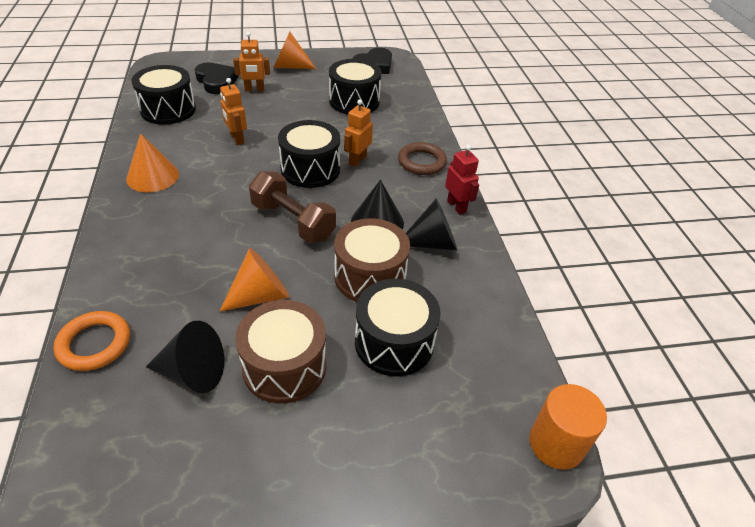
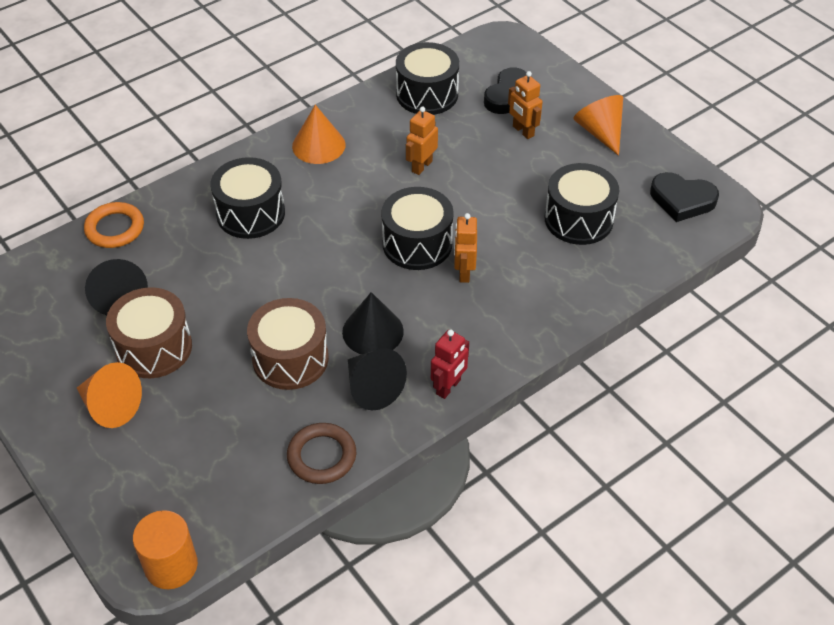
camera: 65 degrees right, 5 degrees up
orange cone [220,248,289,312] -> orange cone moved to [77,362,142,428]
brown dumbbell [249,171,336,243] -> none
orange robot [344,99,373,167] -> orange robot turned 90 degrees counterclockwise [454,213,477,283]
black drum [355,279,441,376] -> black drum moved to [210,157,285,239]
brown ring [398,142,447,175] -> brown ring moved to [287,423,356,484]

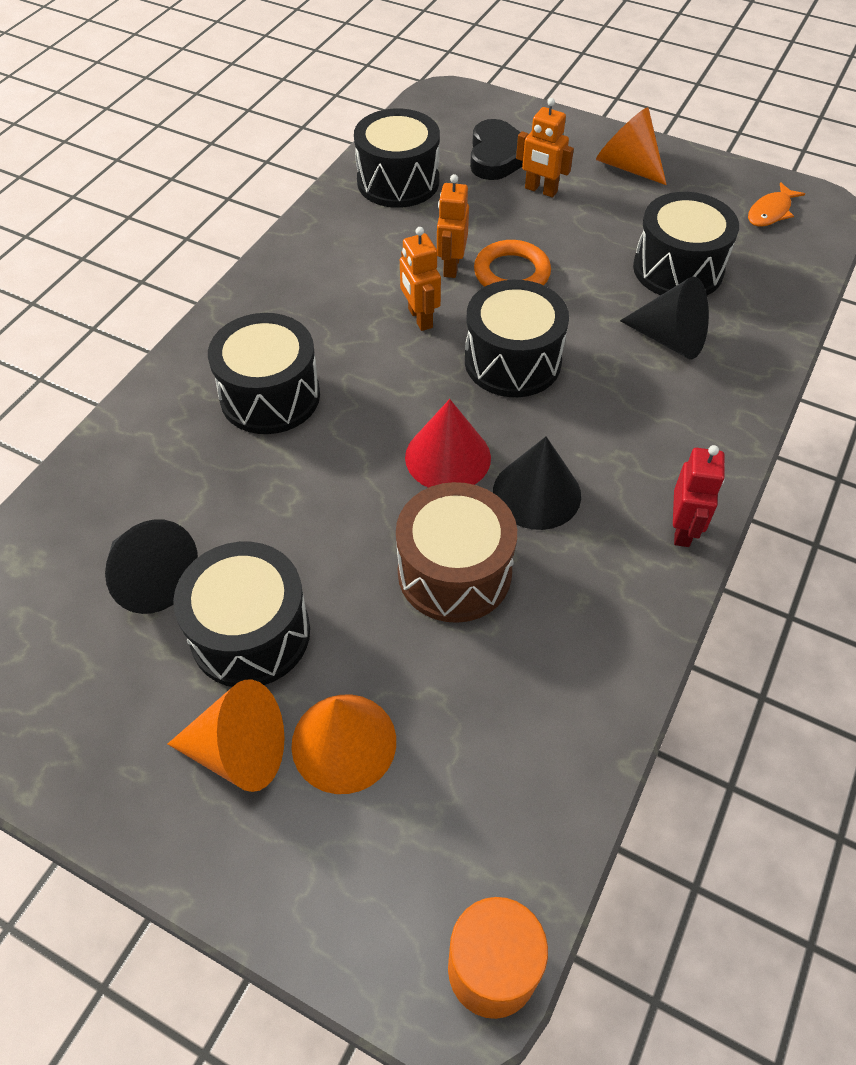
camera: 25 degrees left, 5 degrees up
orange ring [84,202,144,248] -> orange ring moved to [474,240,551,287]
brown drum [106,287,192,378] -> black drum [173,542,310,687]
brown ring [287,423,356,484] -> none
orange cone [292,105,345,164] -> orange cone moved to [291,695,396,794]
black cone [348,349,407,410] -> black cone moved to [620,277,709,359]
orange robot [454,213,477,283] -> orange robot moved to [400,227,441,331]
black heart [650,172,719,222] -> orange fish [748,182,805,227]
none -> red cone [405,399,491,488]

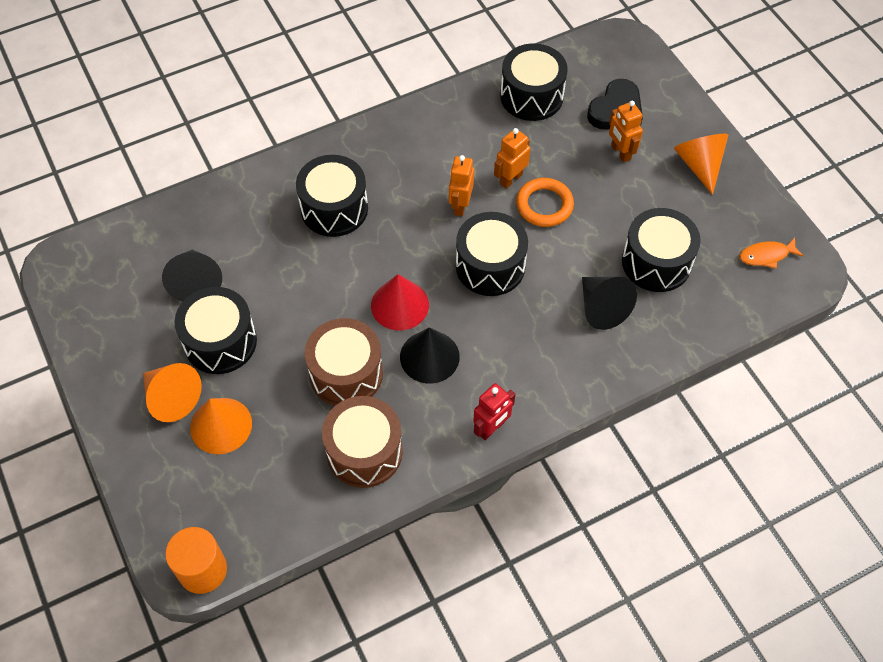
camera: 35 degrees right, 5 degrees up
none -> brown drum [322,396,403,488]

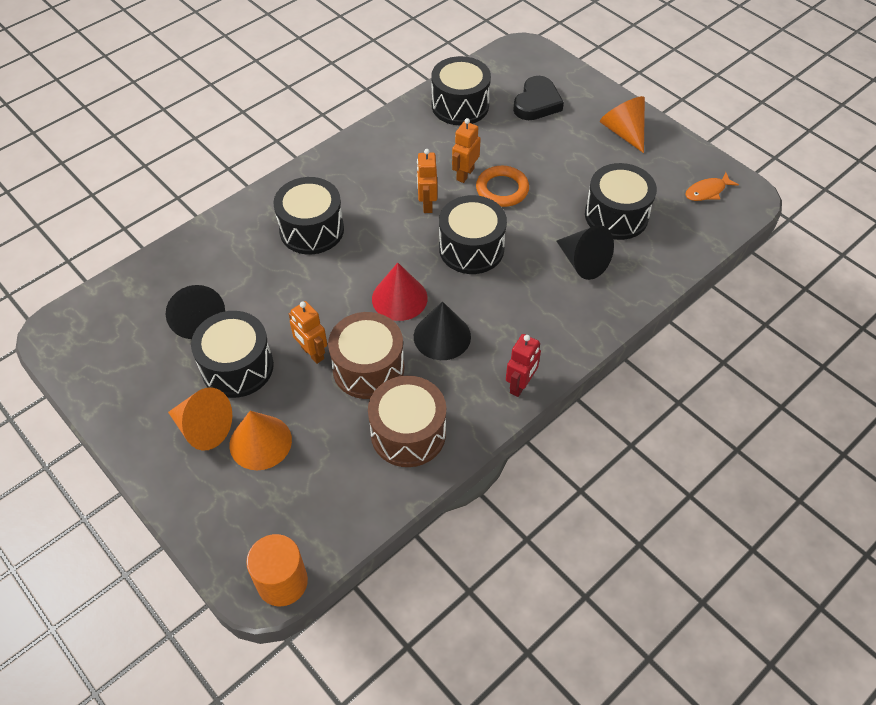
camera: 15 degrees left, 5 degrees down
orange robot [609,101,643,163] -> orange robot moved to [289,301,327,364]

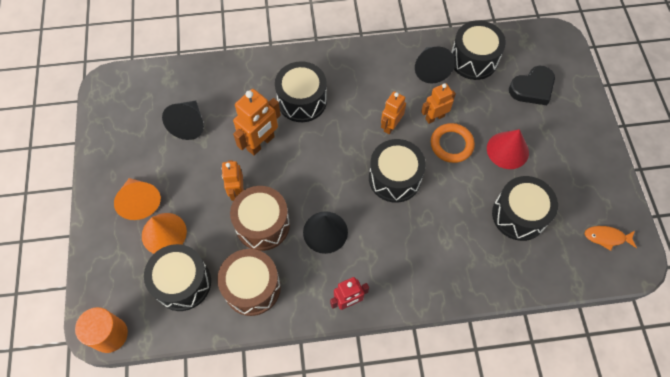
camera: 35 degrees right, 10 degrees up
black drum [191,311,274,398] -> black drum moved to [144,244,211,311]
red cone [372,262,428,321] -> red cone moved to [487,129,529,169]
black cone [557,225,614,280] -> black cone moved to [415,46,455,84]
orange cone [600,96,645,153] -> none
none -> orange robot [233,89,281,156]

